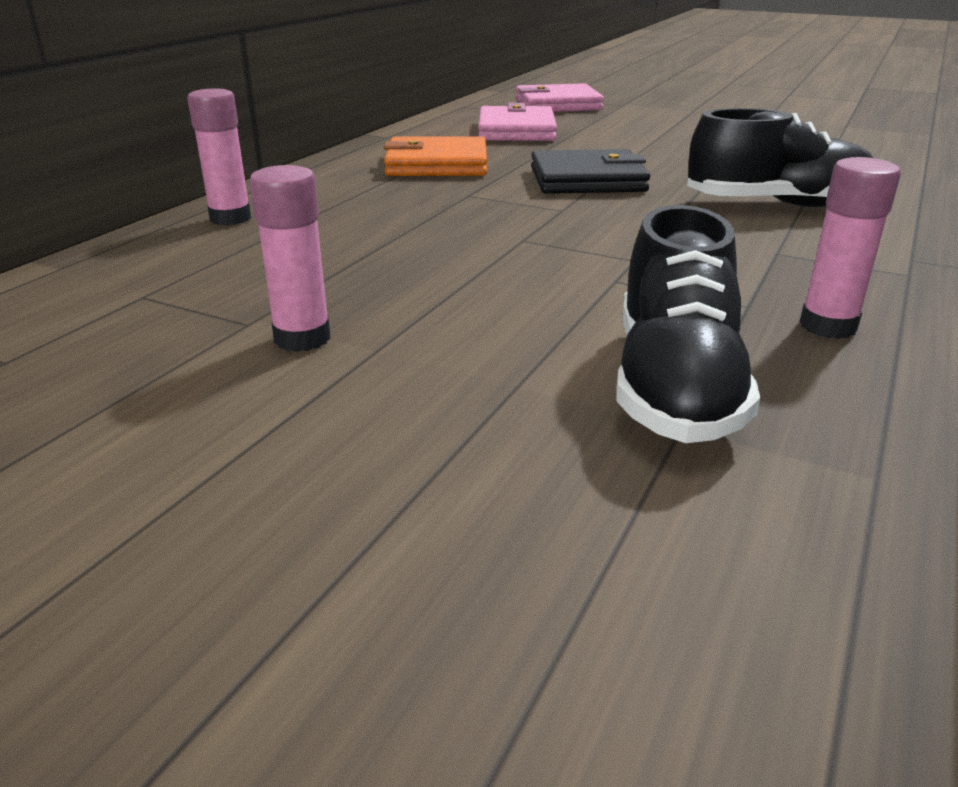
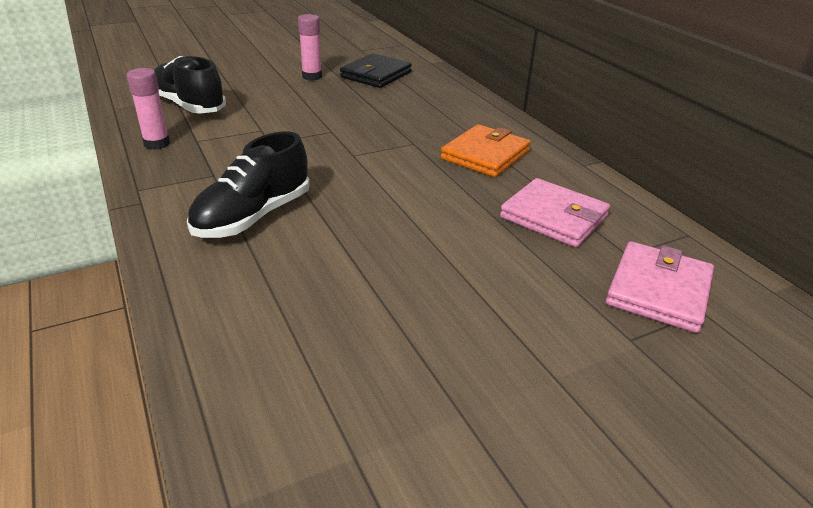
camera: 125 degrees right, 5 degrees up
pink glue stick [187,88,251,226] -> none
black wallet [531,149,650,194] -> black wallet moved to [340,53,412,88]

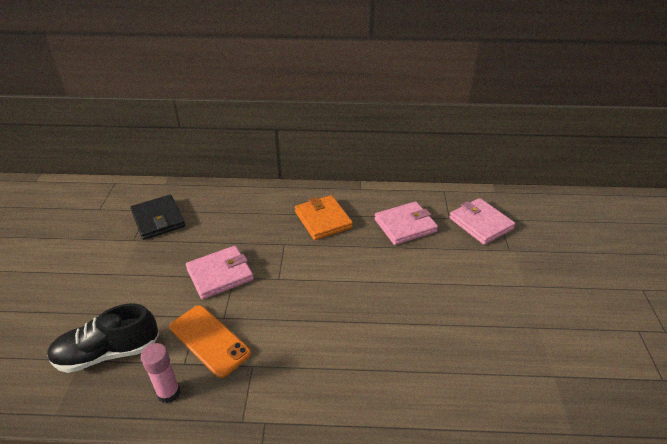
camera: 60 degrees left, 5 degrees up
black shoe [187,132,310,238] -> none
pink glue stick [298,14,322,81] -> none
none -> orange phone [170,305,251,378]
none -> pink wallet [186,246,254,300]

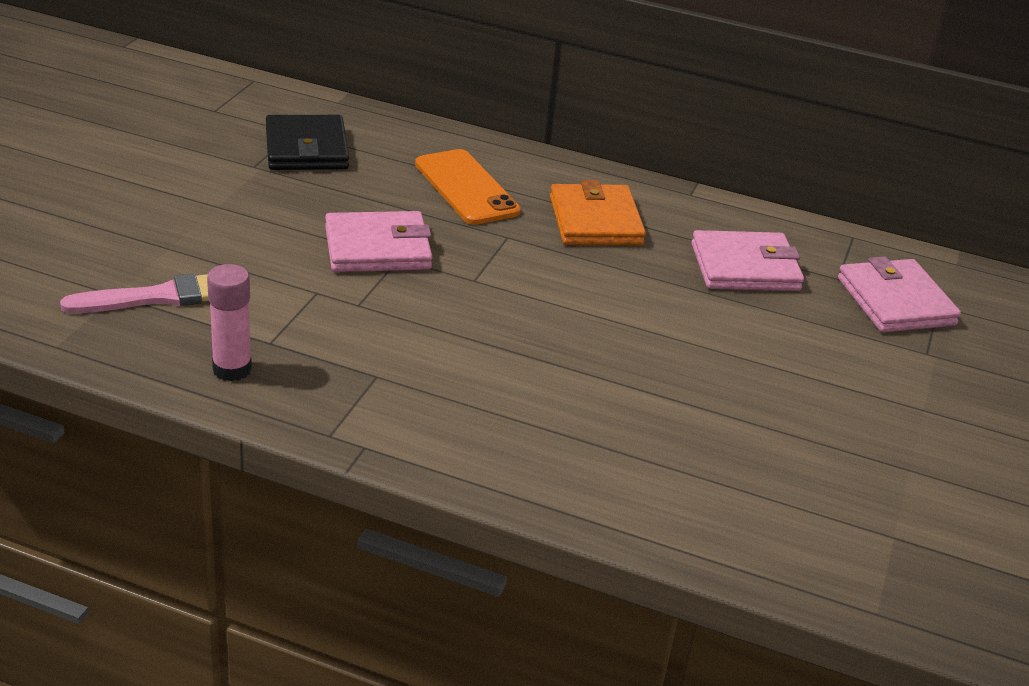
camera: 15 degrees right, 5 degrees down
black shoe [47,304,159,373] -> pink brush [60,273,209,313]
orange phone [170,305,251,378] -> orange phone moved to [415,149,521,225]

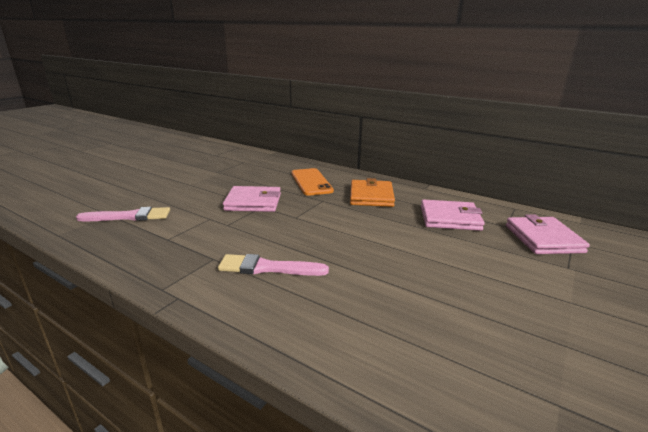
camera: 15 degrees right, 10 degrees down
pink glue stick [207,264,252,382] -> none
black wallet [266,115,349,170] -> none
none -> pink brush [218,254,329,276]

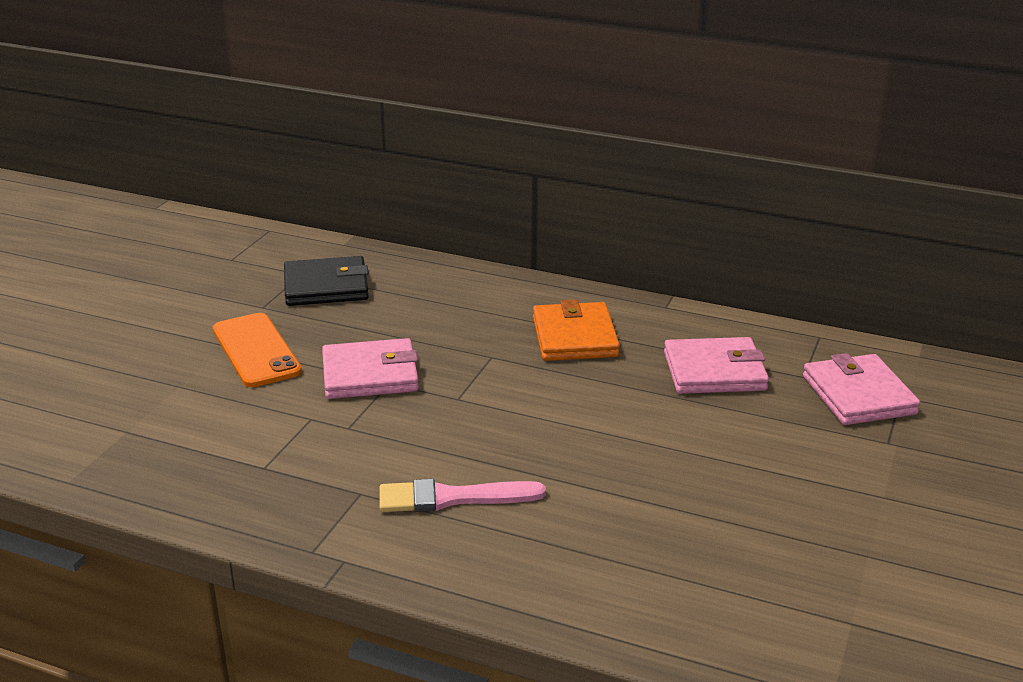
camera: 10 degrees left, 5 degrees up
pink brush [76,207,170,221] -> none
orange phone [292,168,334,196] -> orange phone moved to [213,313,302,387]
none -> black wallet [284,256,369,306]

